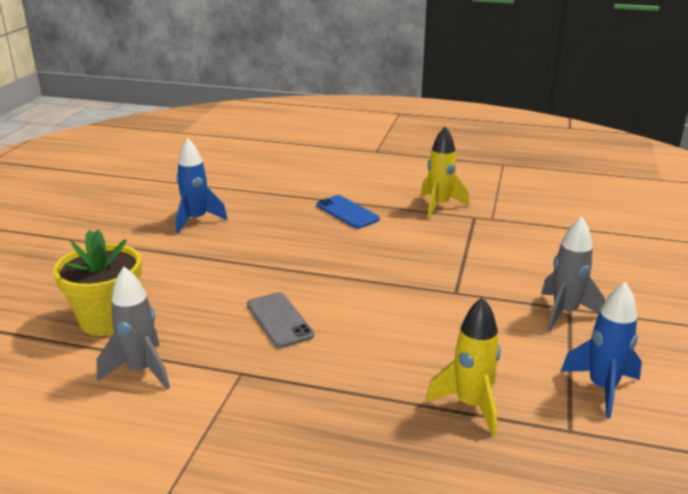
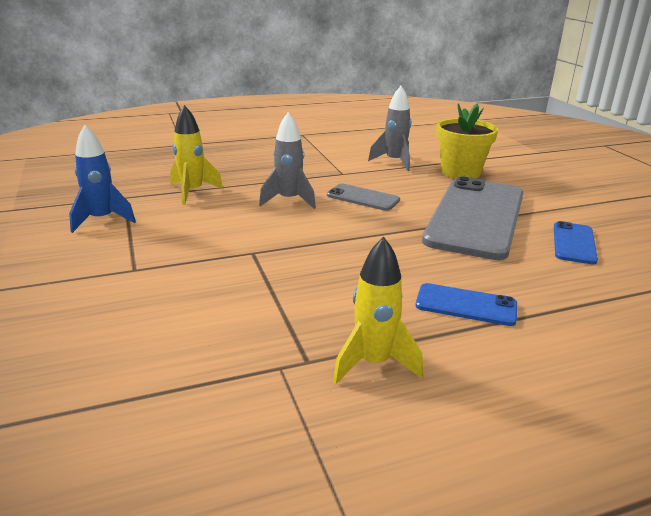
camera: 145 degrees right, 0 degrees up
blue rocket [176,138,228,234] -> blue phone [554,221,598,264]
grey rocket [541,217,605,331] -> grey rocket moved to [259,112,316,209]
none -> grey phone [422,176,524,260]

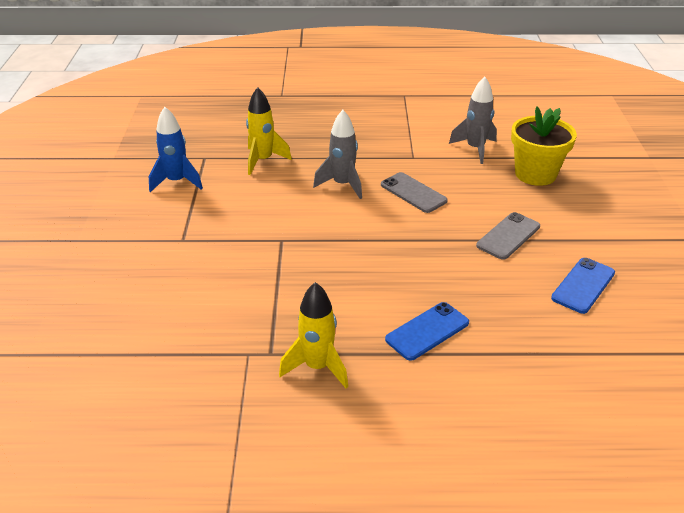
camera: 20 degrees right, 10 degrees up
blue phone [416,283,517,326] -> blue phone turned 75 degrees counterclockwise [385,302,469,361]
grey phone [422,176,524,260] -> grey phone [476,212,540,260], size x0.45

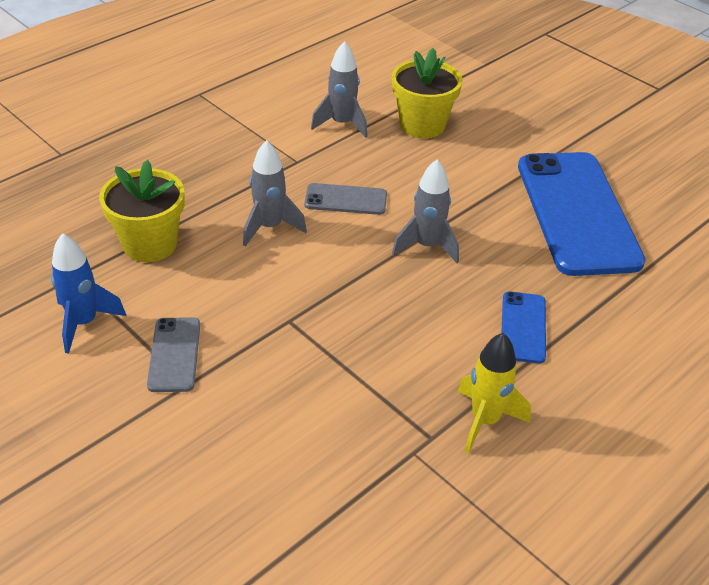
camera: 45 degrees left, 5 degrees up
yellow rocket [246,87,292,175] -> yellow flower pot [99,160,185,262]
grey phone [476,212,540,260] -> grey phone moved to [147,317,200,392]
blue phone [551,258,615,314] -> blue phone [518,152,646,276], size x2.23
none -> grey rocket [392,160,459,264]

